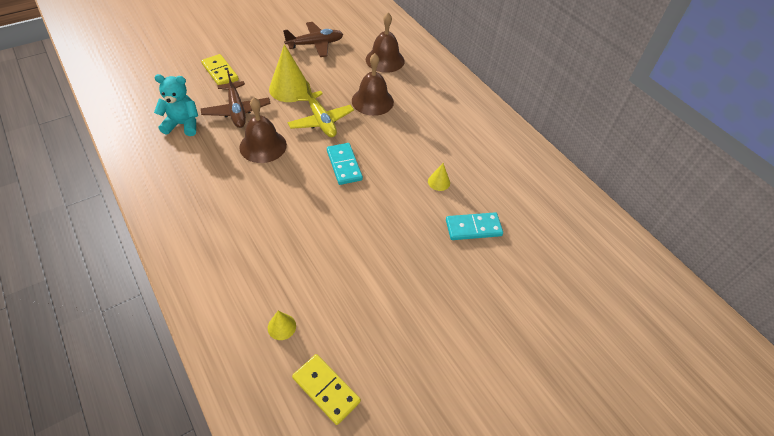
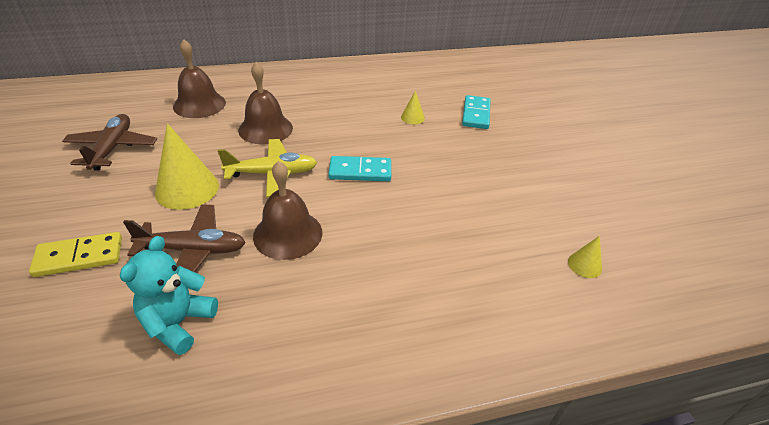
camera: 70 degrees left, 10 degrees down
yellow domino [292,354,361,425] -> none

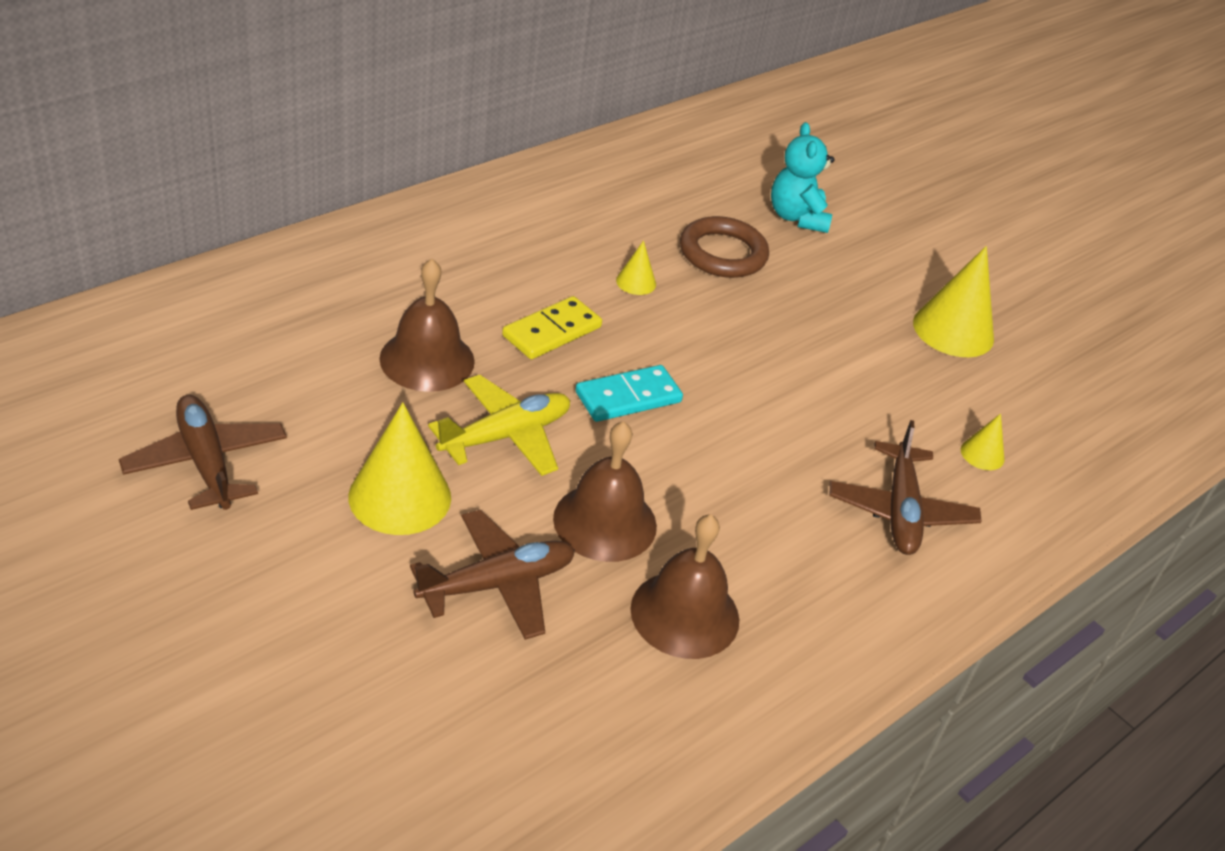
camera: 30 degrees left, 0 degrees up
yellow domino [29,232,122,277] -> yellow domino moved to [502,296,602,359]
turquoise teddy bear [120,236,218,355] -> turquoise teddy bear moved to [771,122,835,233]
brown bell [173,39,226,118] -> brown bell moved to [630,514,739,659]
turquoise domino [462,95,491,129] -> brown ring [680,216,769,278]
none -> brown plane [830,420,982,555]
none -> yellow cone [913,246,994,357]

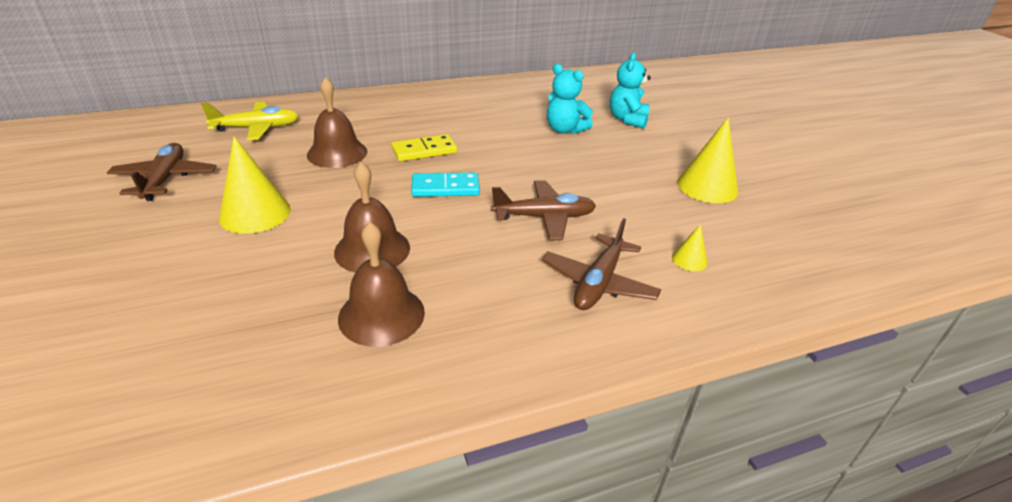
camera: 25 degrees right, 5 degrees down
brown plane [410,510,575,640] -> brown plane moved to [491,180,596,241]
yellow plane [428,375,570,476] -> yellow plane moved to [201,102,298,140]
yellow cone [616,241,656,295] -> none
brown ring [680,216,769,278] -> turquoise teddy bear [547,64,593,134]

